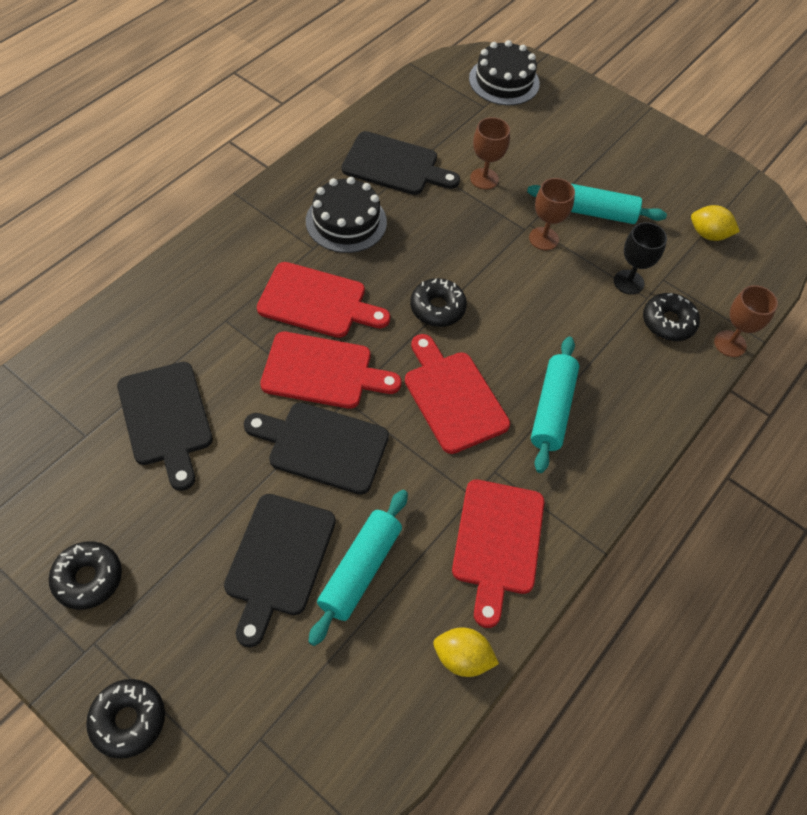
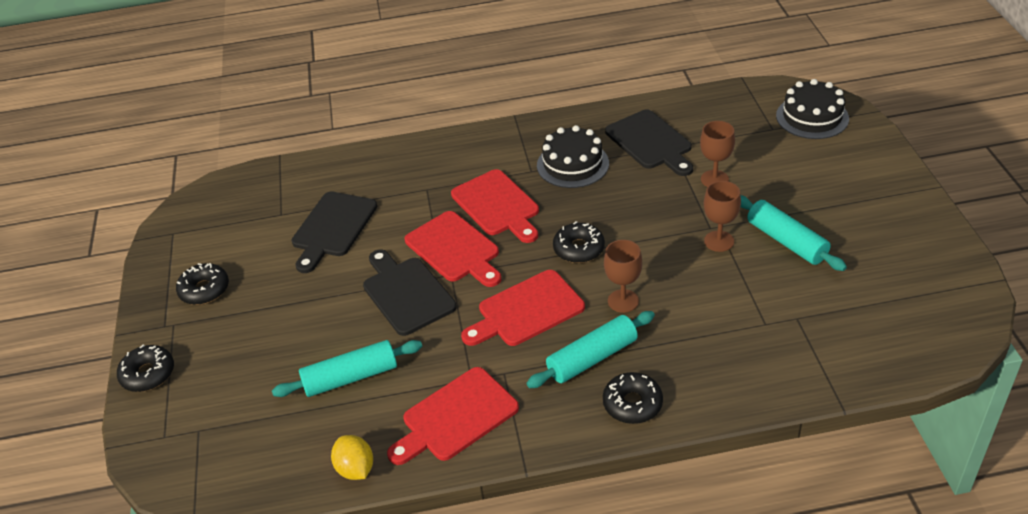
camera: 50 degrees right, 15 degrees down
black cutting board [224,494,336,647] -> none
red cutting board [405,334,510,454] -> red cutting board turned 135 degrees counterclockwise [461,270,585,346]
black goblet [614,222,667,295] -> none
black donut [643,293,700,341] -> black donut moved to [603,372,663,424]
yellow lemon [691,205,740,241] -> none
brown goblet [714,285,778,357] -> brown goblet moved to [604,240,642,313]

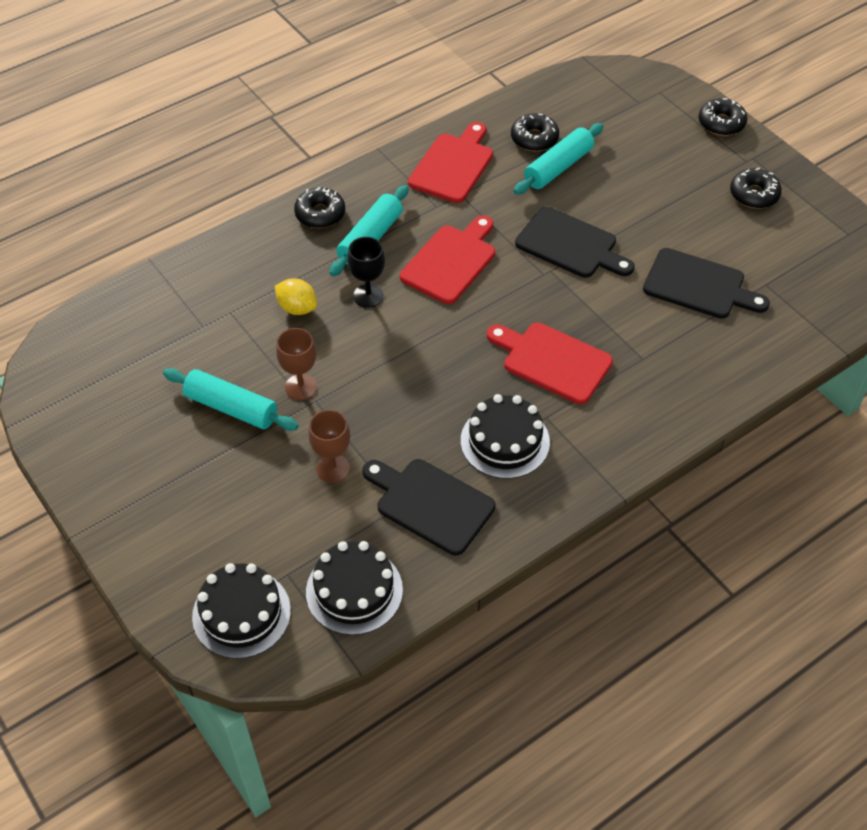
camera: 150 degrees right, 10 degrees up
black cutting board [292,191,378,273] -> black cutting board turned 120 degrees clockwise [643,248,770,319]
yellow lemon [331,435,373,480] -> yellow lemon moved to [275,278,317,315]
red cutting board [405,211,502,287] -> none
black donut [553,221,605,263] -> black donut moved to [511,113,559,151]
brown goblet [604,240,642,313] -> black goblet [347,237,385,308]
none -> black cake [306,541,403,635]

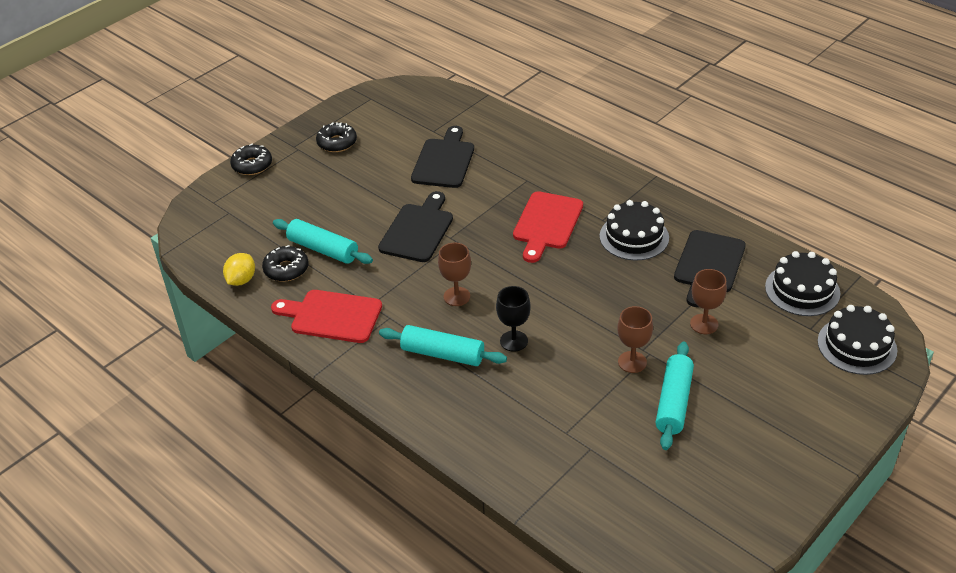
camera: 100 degrees left, 10 degrees down
yellow lemon [275,278,317,315] -> yellow lemon moved to [223,253,255,286]
black donut [294,187,345,228] -> none
red cutting board [400,216,495,304] -> brown goblet [438,242,471,306]

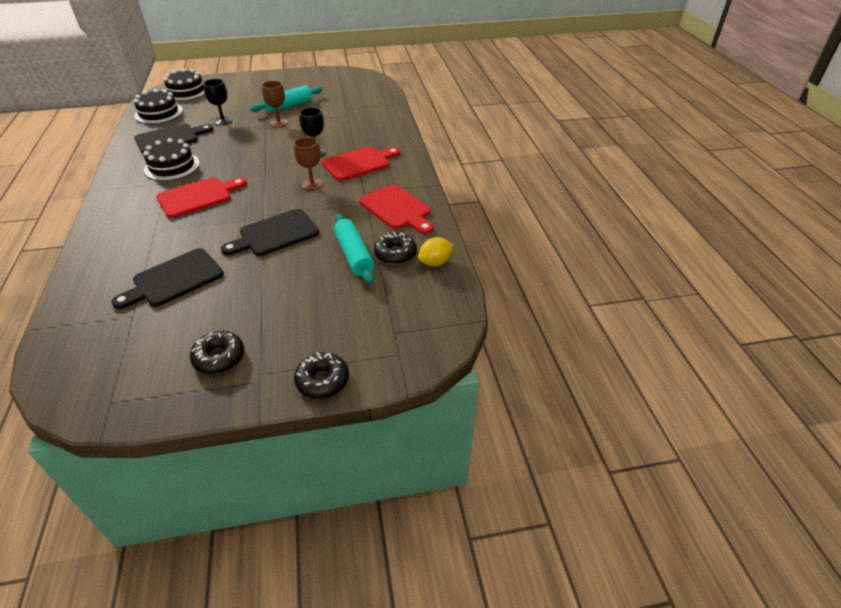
camera: 145 degrees left, 0 degrees up
turquoise rolling pin [379,325,507,366] -> red cutting board [322,146,400,181]
brown goblet [690,269,727,334] -> black goblet [203,79,232,125]

